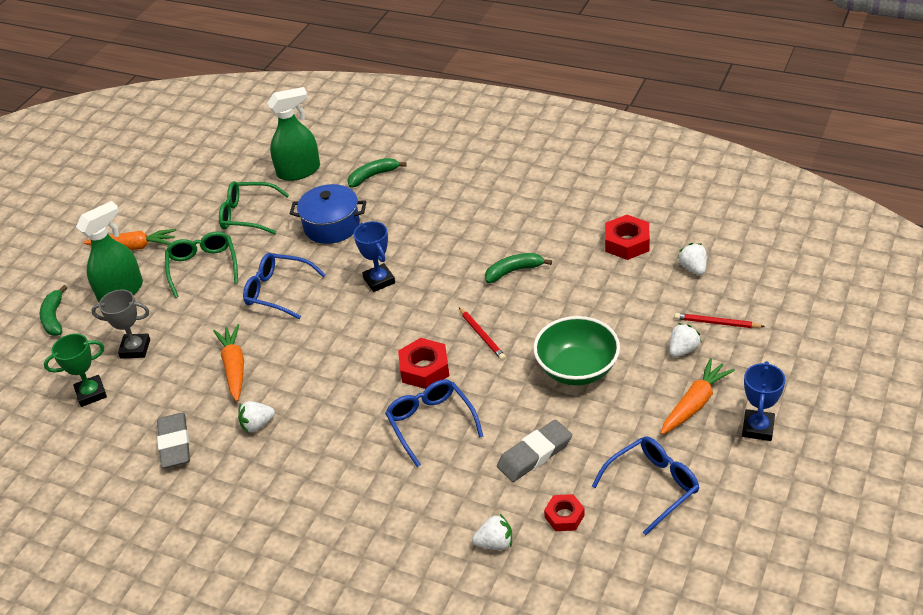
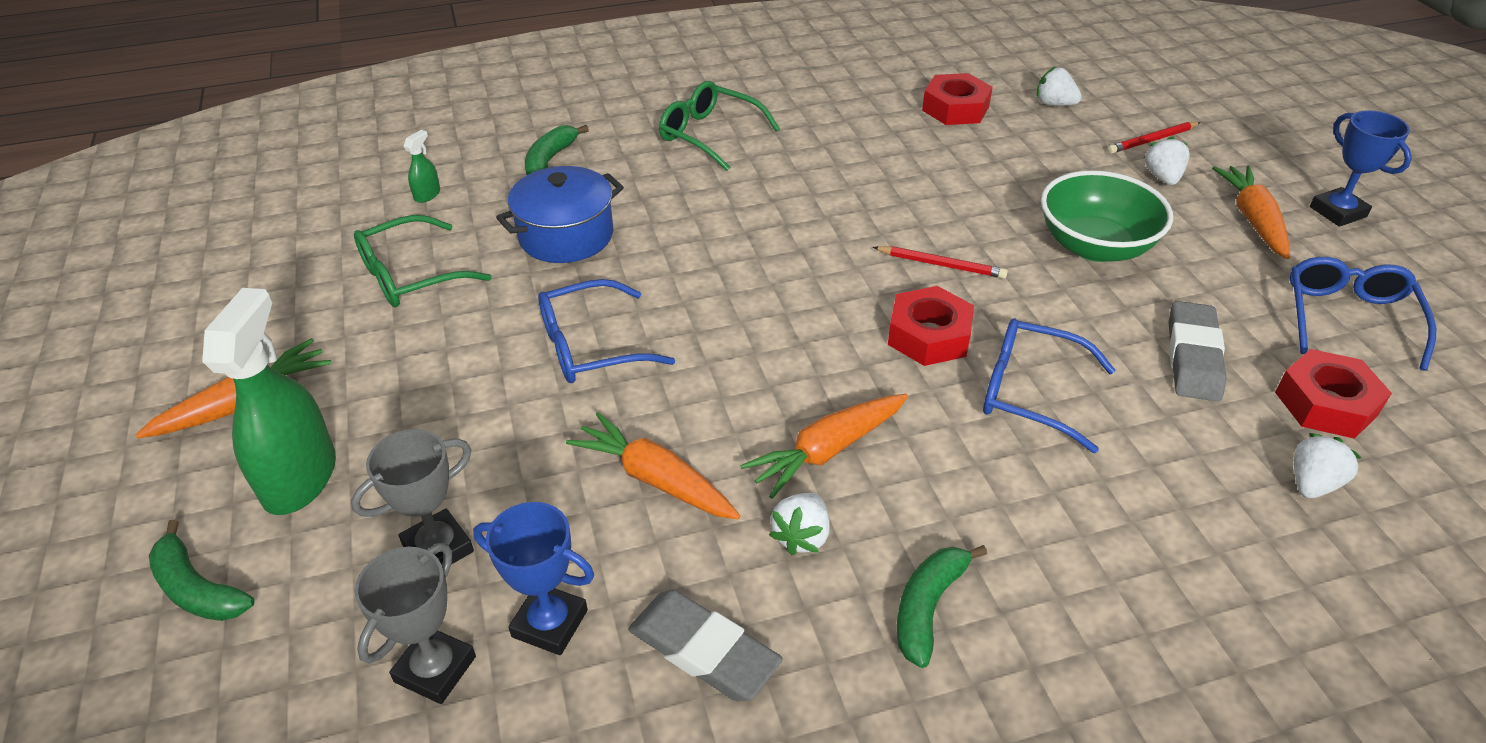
camera: 45 degrees left, 0 degrees up
green trophy [44,334,107,407] -> grey trophy [355,543,476,704]
green glasses [165,231,238,298] -> green glasses moved to [659,81,780,171]
green spray bottle [267,87,320,181] -> green spray bottle [403,130,440,203], size x0.43
blue trophy [354,221,395,292] -> blue trophy moved to [473,502,594,655]
green banana [485,253,552,283] -> green banana moved to [897,545,987,668]
red nut [544,494,585,531] -> red nut [1275,349,1392,439], size x1.56
none -> orange carrot [740,394,908,499]

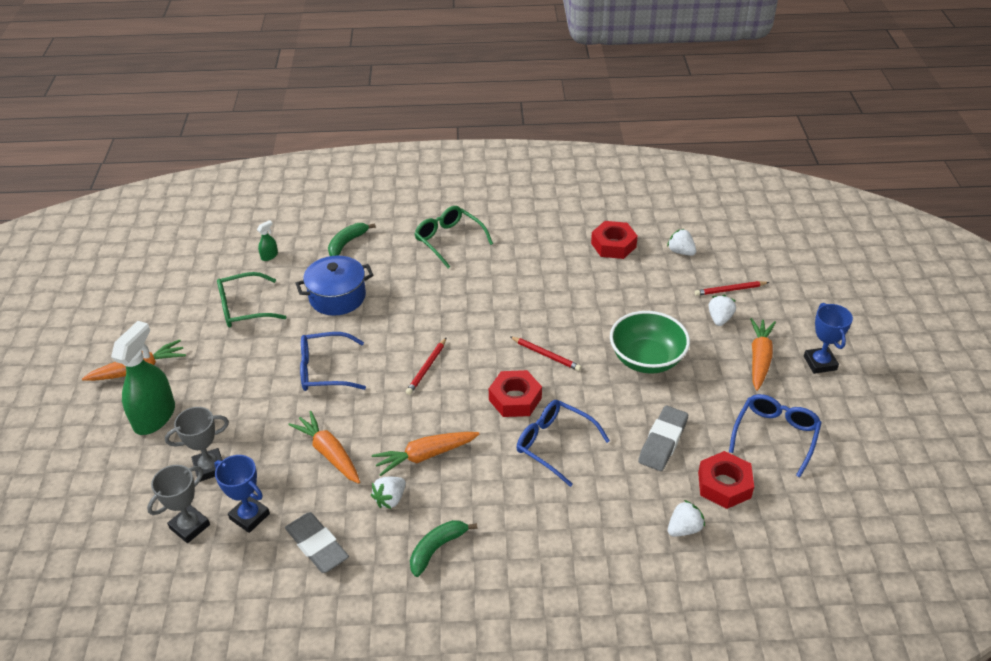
camera: 15 degrees right, 0 degrees up
green banana [149,519,255,621] -> none
none -> red pencil [406,337,447,395]

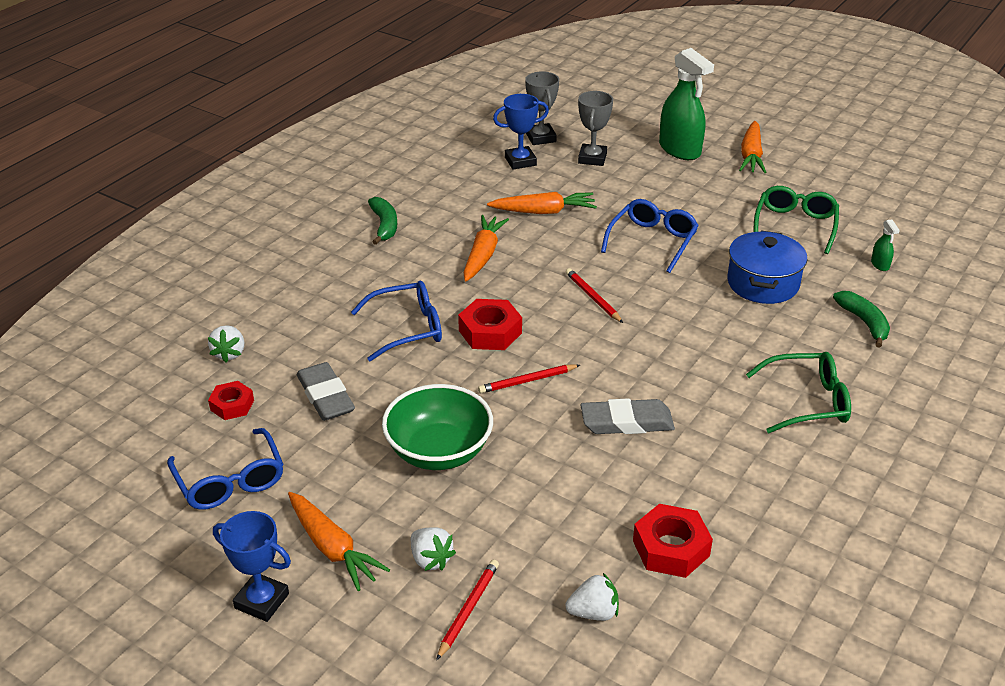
camera: 125 degrees right, 5 degrees down
grey eraser [285,512,349,573] -> grey eraser moved to [581,398,675,434]
white strawberry [371,477,406,509] -> none
red nut [698,451,754,509] -> red nut [208,381,254,420], size x0.64

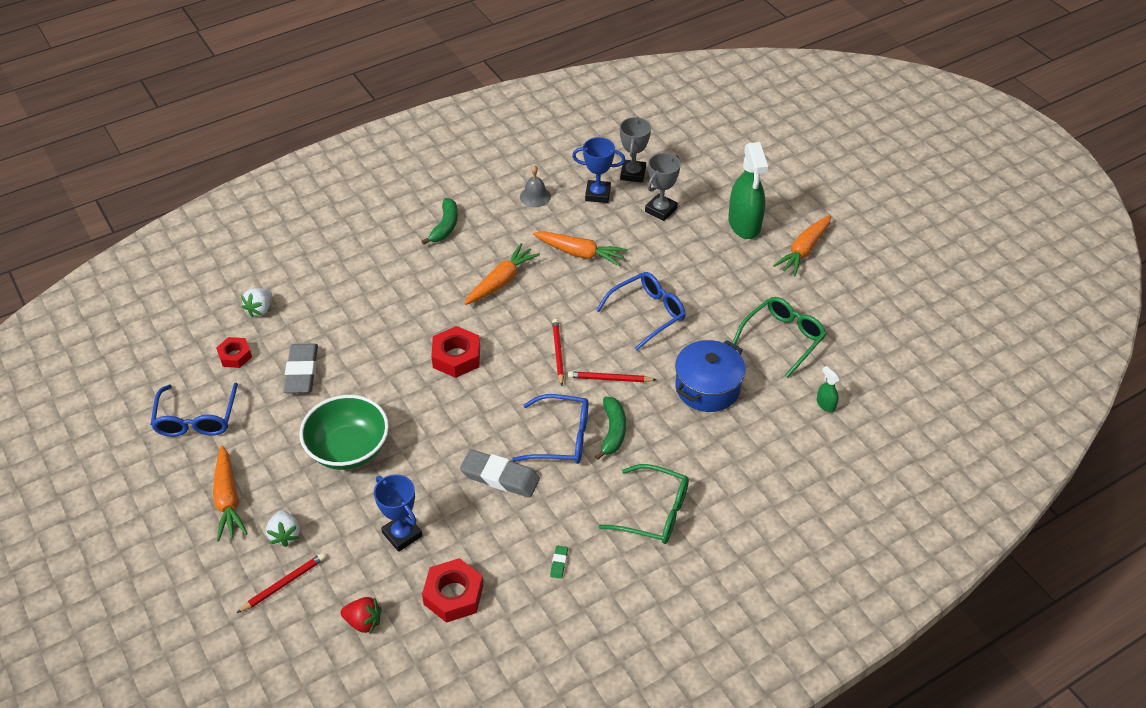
camera: 25 degrees right, 10 degrees up
blue trophy [213,511,291,622] -> blue trophy moved to [374,474,422,552]
blue glasses [351,281,442,362] -> blue glasses moved to [512,394,588,464]
red pencil [478,364,580,393] -> red pencil moved to [568,371,657,382]
white strawberry [565,573,619,621] -> red strawberry [341,597,382,633]
green banana [833,291,890,348] -> green banana moved to [595,397,626,460]
green spray bottle [871,219,900,271] -> green spray bottle turned 135 degrees clockwise [817,366,839,412]
none -> grey bell [520,165,551,207]
none -> green eraser [550,545,568,579]

